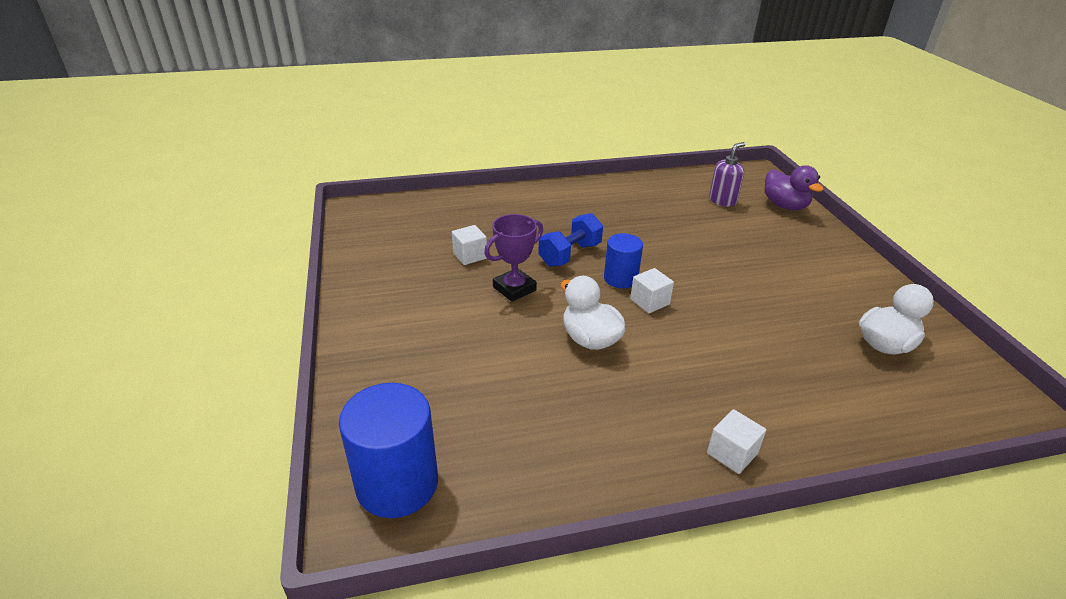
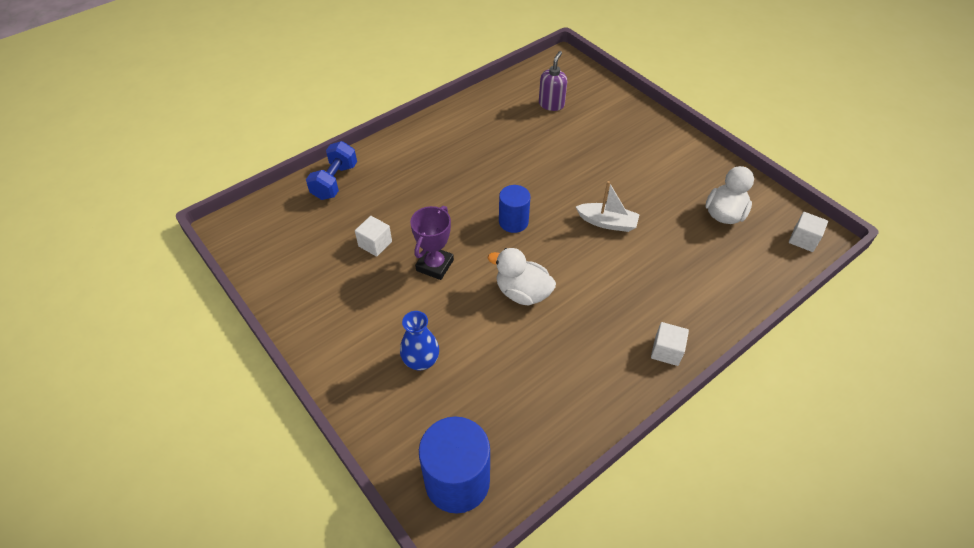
camera: 25 degrees left, 15 degrees up
blue dumbbell [538,213,603,267] -> blue dumbbell moved to [306,141,357,200]
white cube [630,268,674,313] -> white cube moved to [789,212,828,252]
purple duck [765,165,823,210] -> none
none -> blue vase [400,311,439,371]
none -> white boat [576,181,640,232]

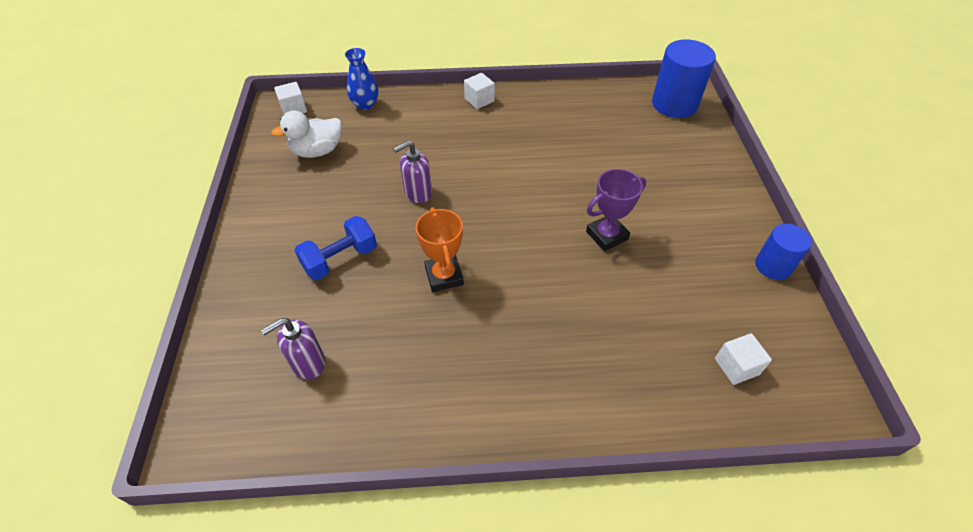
camera: 145 degrees left, 0 degrees up
blue dumbbell [306,141,357,200] -> blue dumbbell moved to [295,216,377,280]
white cube [355,216,392,257] -> white cube moved to [715,333,772,385]
blue vase [400,311,439,371] -> blue vase moved to [345,48,378,110]
white duck [488,248,556,305] -> none
blue cylinder [499,185,531,233] -> blue cylinder moved to [755,224,812,280]
white boat [576,181,640,232] -> purple soap dispenser [393,140,432,203]
none -> orange trophy [415,207,464,292]

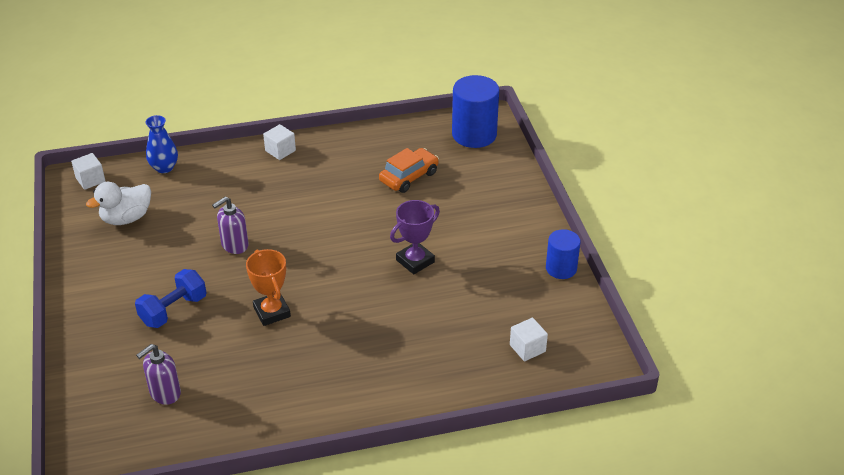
camera: 10 degrees left, 10 degrees down
none -> orange car [379,148,439,193]

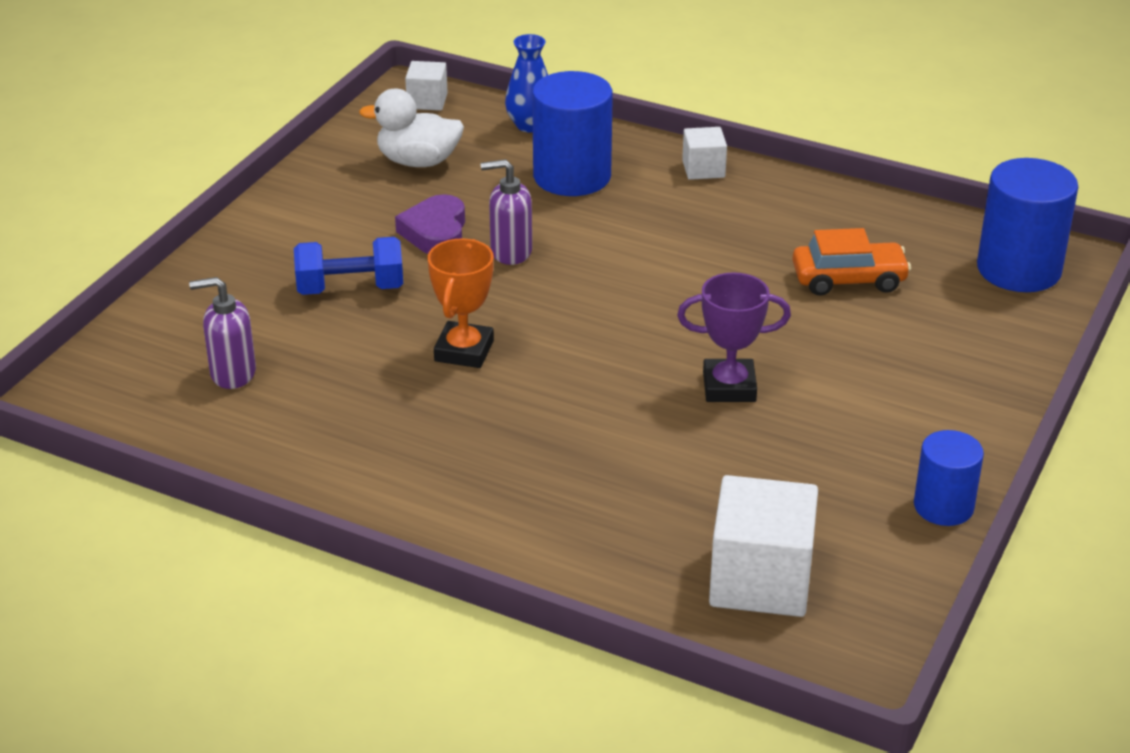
camera: 40 degrees right, 5 degrees down
white cube [510,318,548,361] -> white cube [709,475,818,617], size x1.90
none -> purple heart [395,194,465,254]
none -> blue cylinder [532,71,613,196]

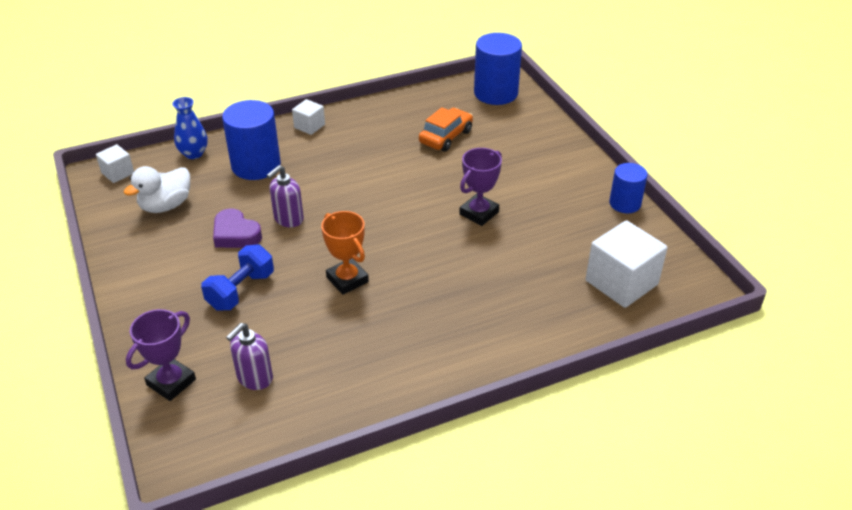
camera: 50 degrees left, 5 degrees up
none -> purple trophy [126,309,196,401]

